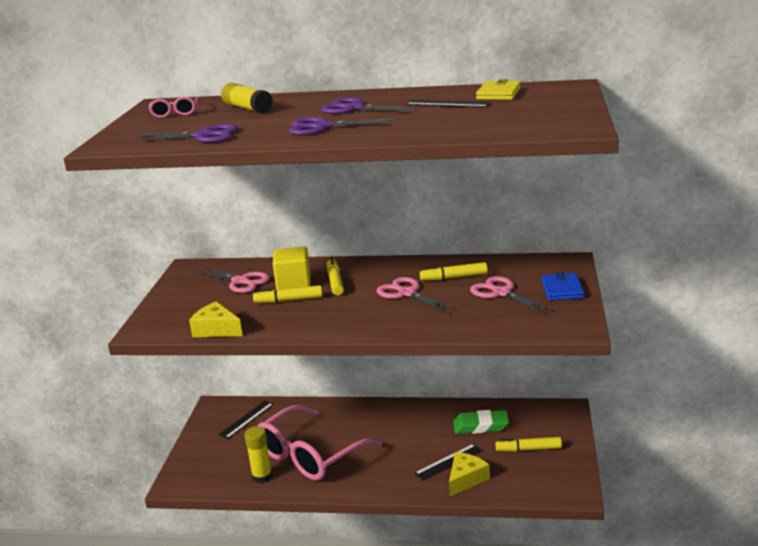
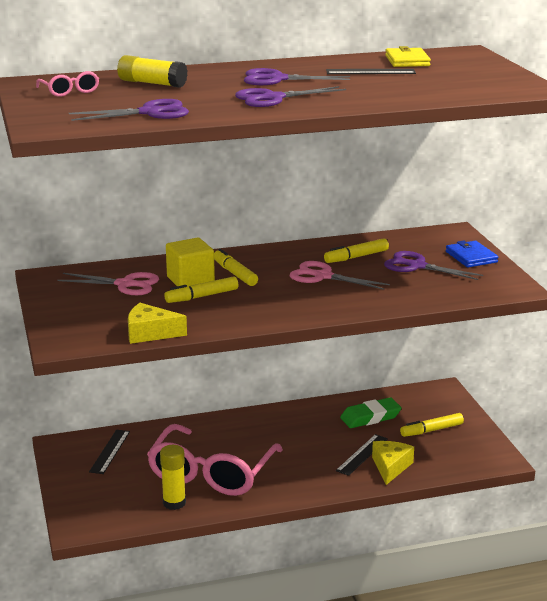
camera: 25 degrees left, 0 degrees up
pink scissors [470,276,555,315] -> purple scissors [384,251,483,280]

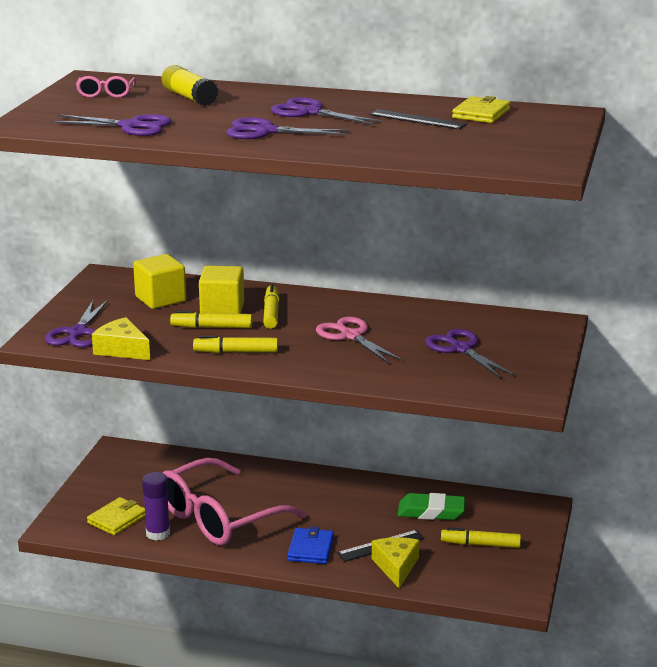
camera: 30 degrees right, 0 degrees up
pink scissors [57,272,159,295] -> yellow cube [133,254,186,309]
black ruler [89,430,130,474] -> none
yellow glue stick [160,445,186,510] -> purple glue stick [142,472,170,541]
yellow marker [324,238,389,263] -> yellow marker moved to [193,335,278,353]
yellow cheese [372,441,414,485] -> yellow cheese turned 45 degrees counterclockwise [372,537,419,588]
blue wallet [446,241,498,267] -> blue wallet moved to [287,527,334,564]
none -> purple scissors [45,300,108,348]
none -> yellow wallet [87,497,145,535]

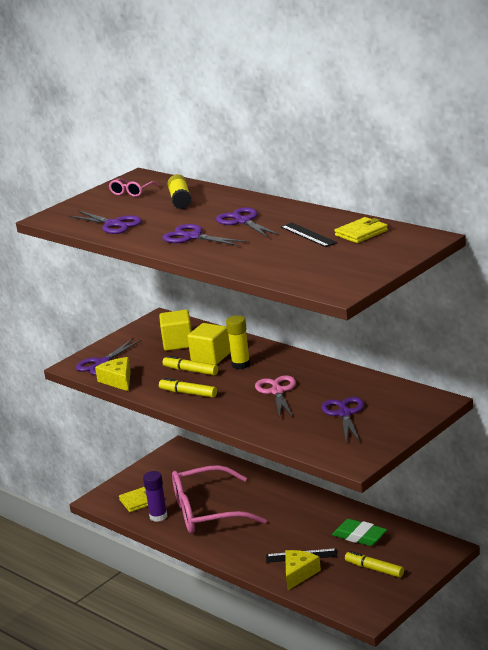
camera: 30 degrees right, 0 degrees up
yellow marker [263,284,279,329] -> yellow glue stick [226,315,251,369]
blue wallet [287,527,334,564] -> none

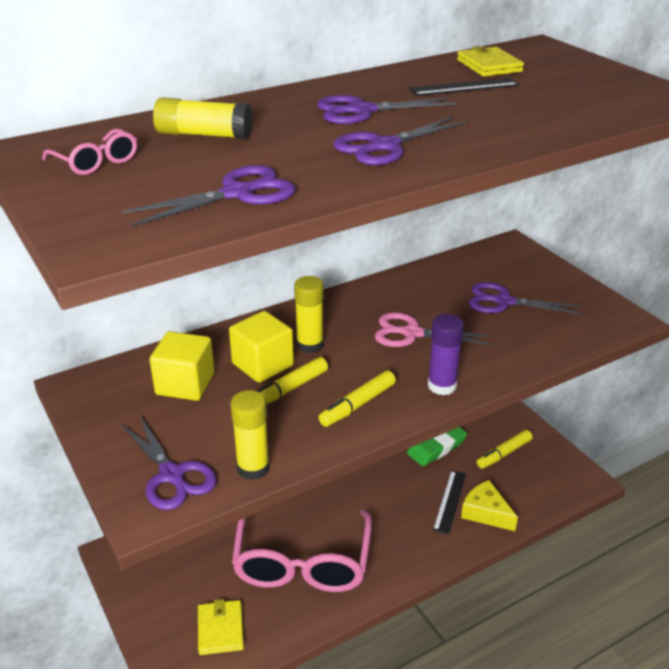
camera: 75 degrees left, 10 degrees up
yellow cheese [95,357,131,391] -> yellow glue stick [230,390,270,480]
purple glue stick [143,471,168,522] -> purple glue stick moved to [428,314,464,395]

